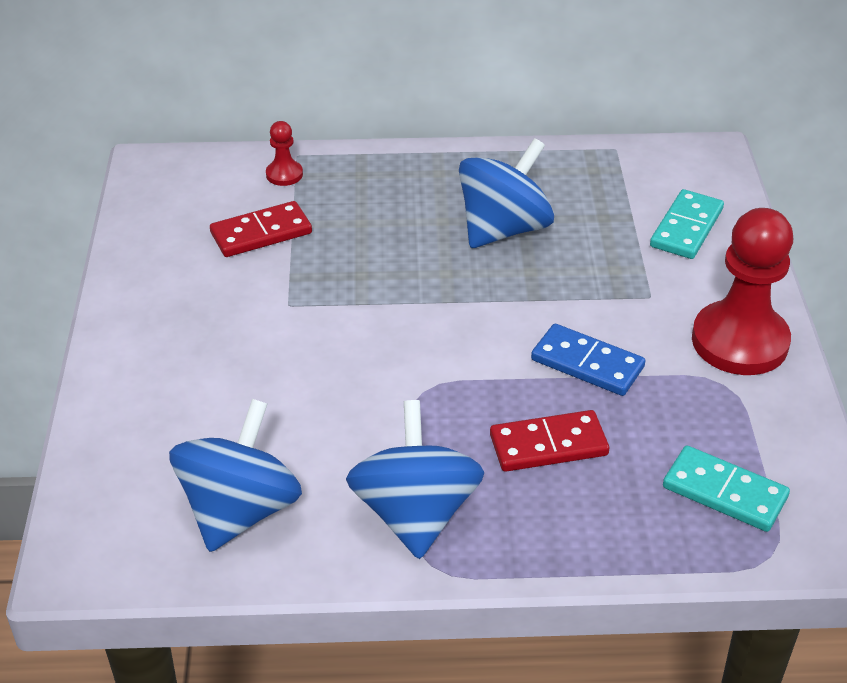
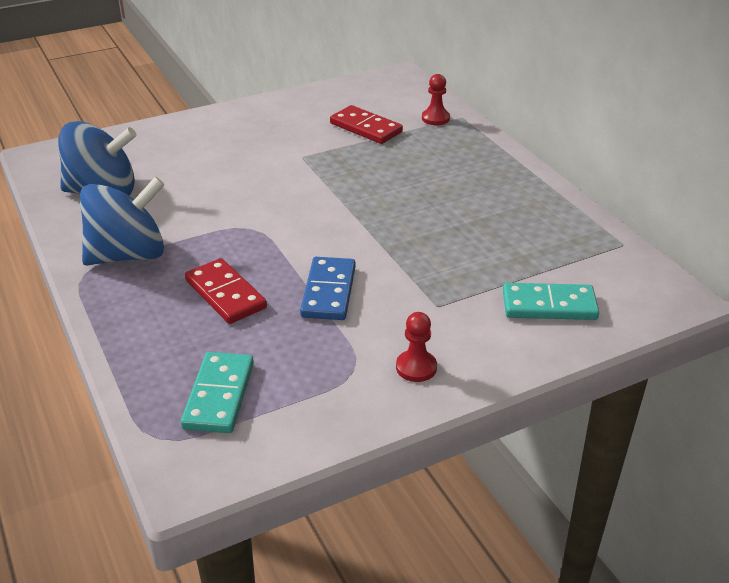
camera: 65 degrees right, 5 degrees down
blue spinning top [459,138,554,248] -> none
red pawn [692,208,793,375] -> red pawn [396,312,437,382], size x0.44

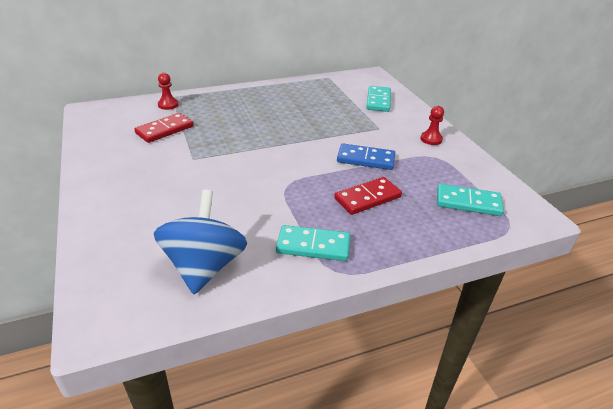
camera: 85 degrees left, 0 degrees up
blue spinning top [80,176,165,265] -> turquoise domino [276,225,350,261]

